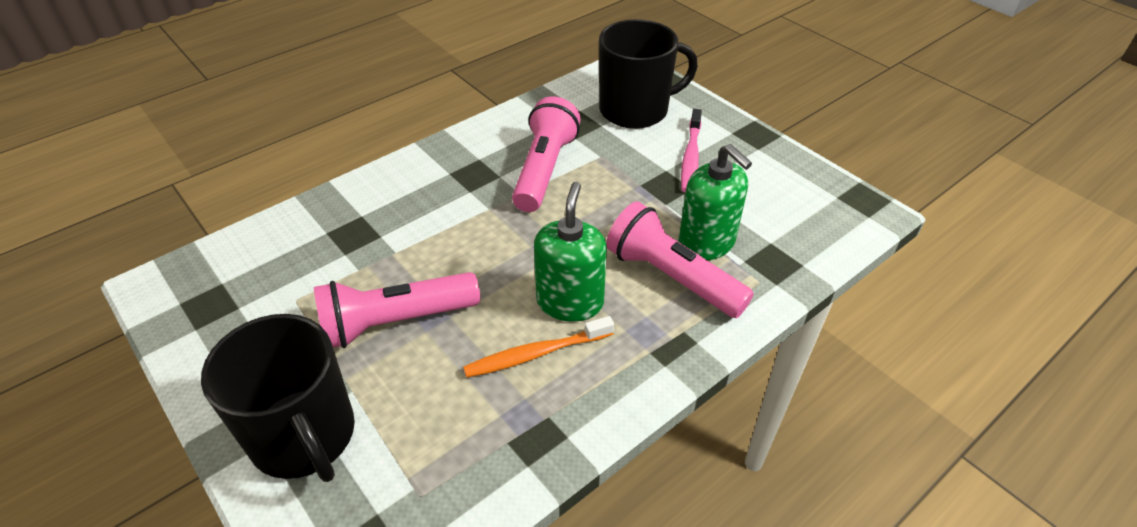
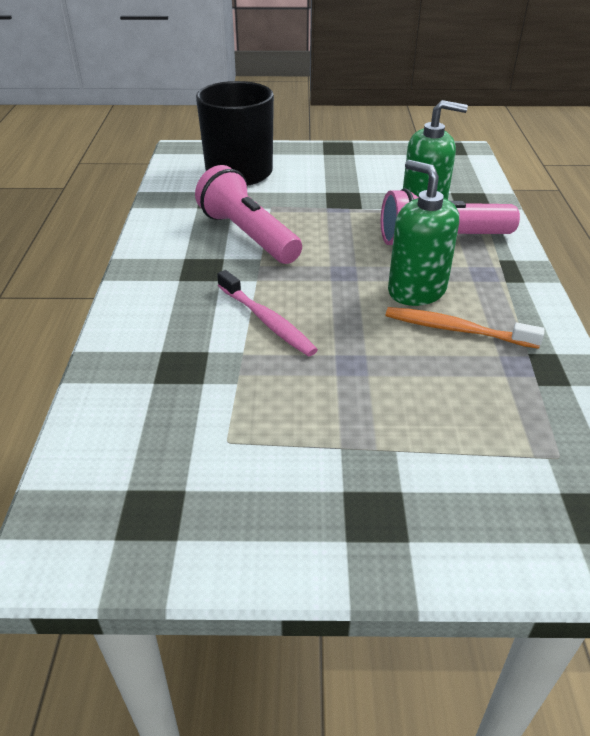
camera: 50 degrees left, 5 degrees down
black mug [201,314,355,482] -> none
pink flashlight [314,272,480,348] -> none
orange toothbrush [463,316,614,378] -> orange toothbrush turned 90 degrees clockwise [385,307,545,349]
pink toothbrush [681,109,702,192] -> pink toothbrush moved to [217,270,318,356]

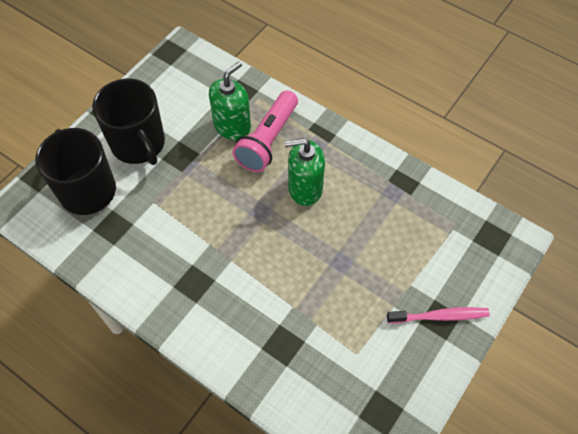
camera: 55 degrees left, 20 degrees up
pink flashlight [195,165,302,264] -> none
pink toothbrush [217,270,318,356] -> pink toothbrush moved to [387,307,490,323]
orange toothbrush [385,307,545,349] -> none
none -> black mug [92,79,165,165]

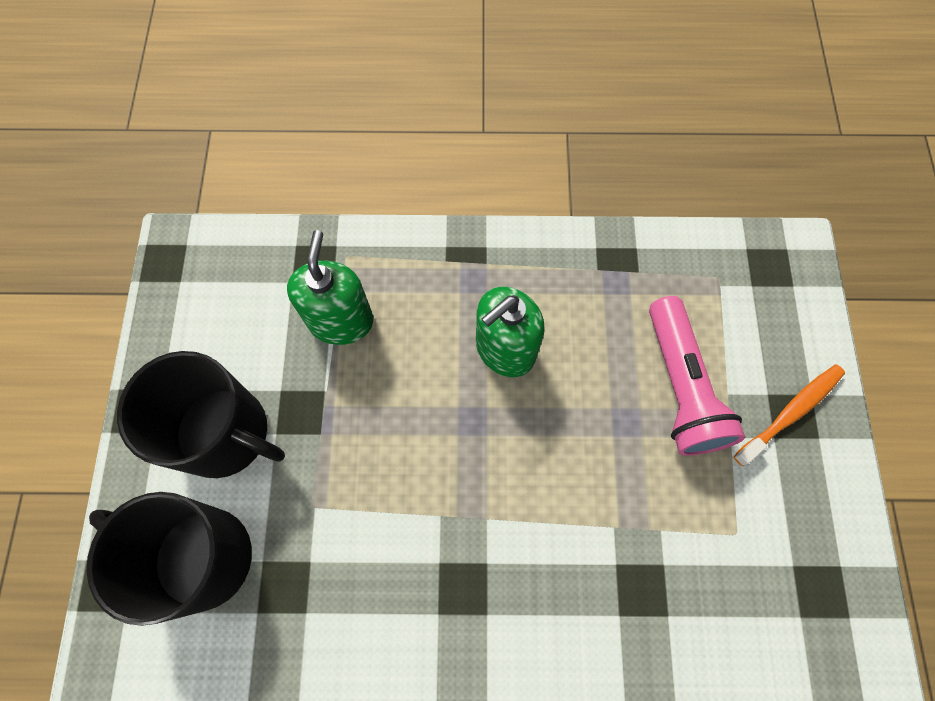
camera: 35 degrees left, 10 degrees up
pink flashlight [232,90,298,172] -> pink flashlight moved to [649,296,745,456]
pink toothbrush [387,307,490,323] -> orange toothbrush [734,365,845,466]

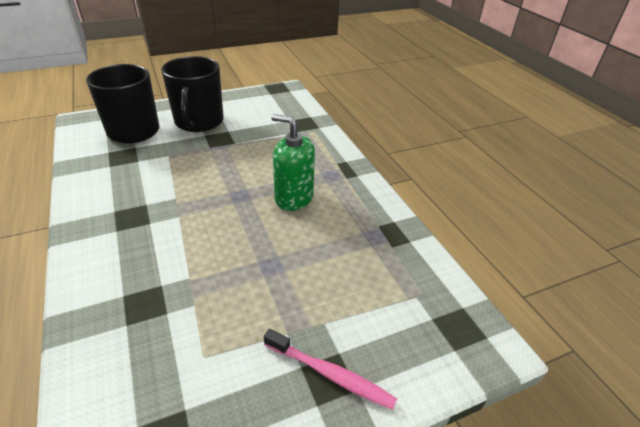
camera: 65 degrees right, 30 degrees down
green soap dispenser [287,230,373,345] -> none
pink flashlight [649,296,745,456] -> none
orange toothbrush [734,365,845,466] -> pink toothbrush [264,329,397,410]

